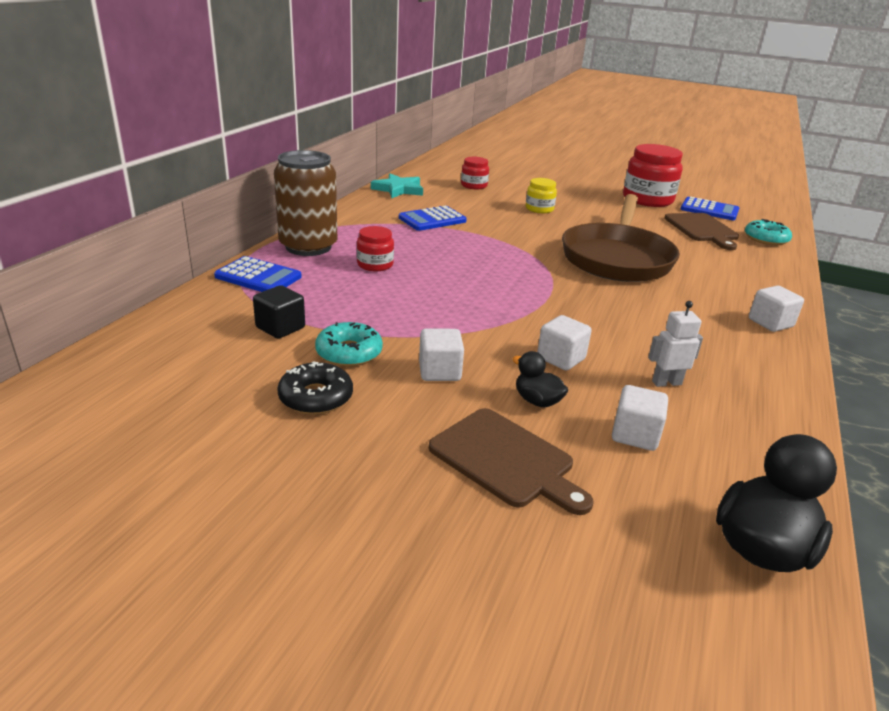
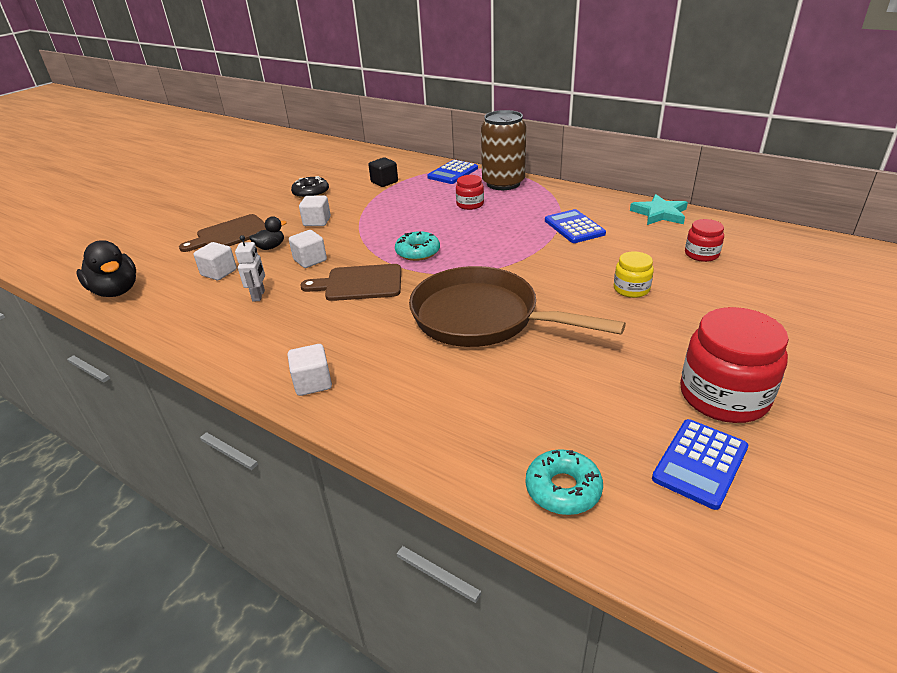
camera: 105 degrees right, 5 degrees up
turquoise donut [315,322,383,367] -> turquoise donut moved to [395,231,440,261]
brown cutting board [664,213,739,250] -> brown cutting board moved to [300,264,401,301]

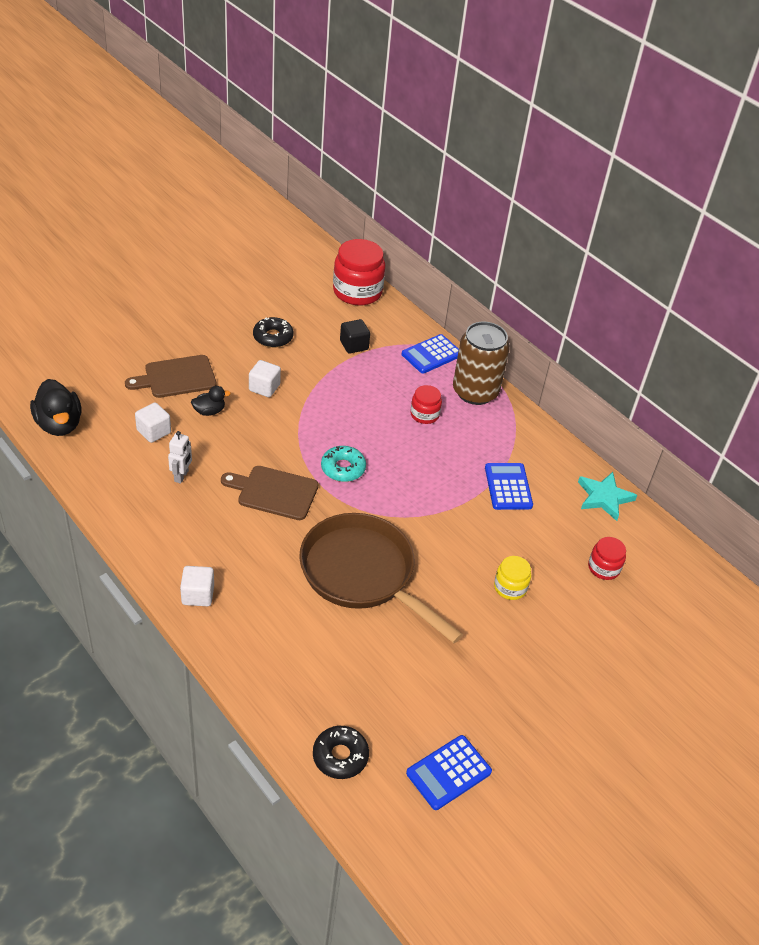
camera: 10 degrees right, 10 degrees up
white cube [289,230,327,268] -> none
turquoise donut [526,449,603,515] -> black donut [313,726,369,779]
red jar [680,307,789,423] -> red jar moved to [333,239,385,305]

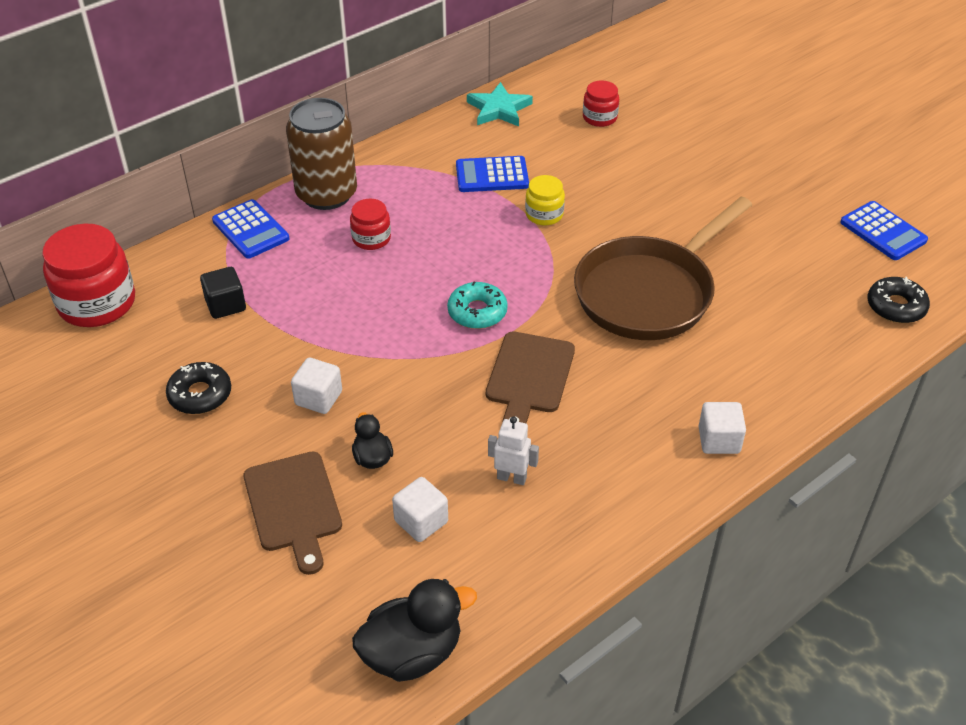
camera: 85 degrees left, 0 degrees up
yellow jar [494,556,531,600] -> yellow jar moved to [525,175,565,225]

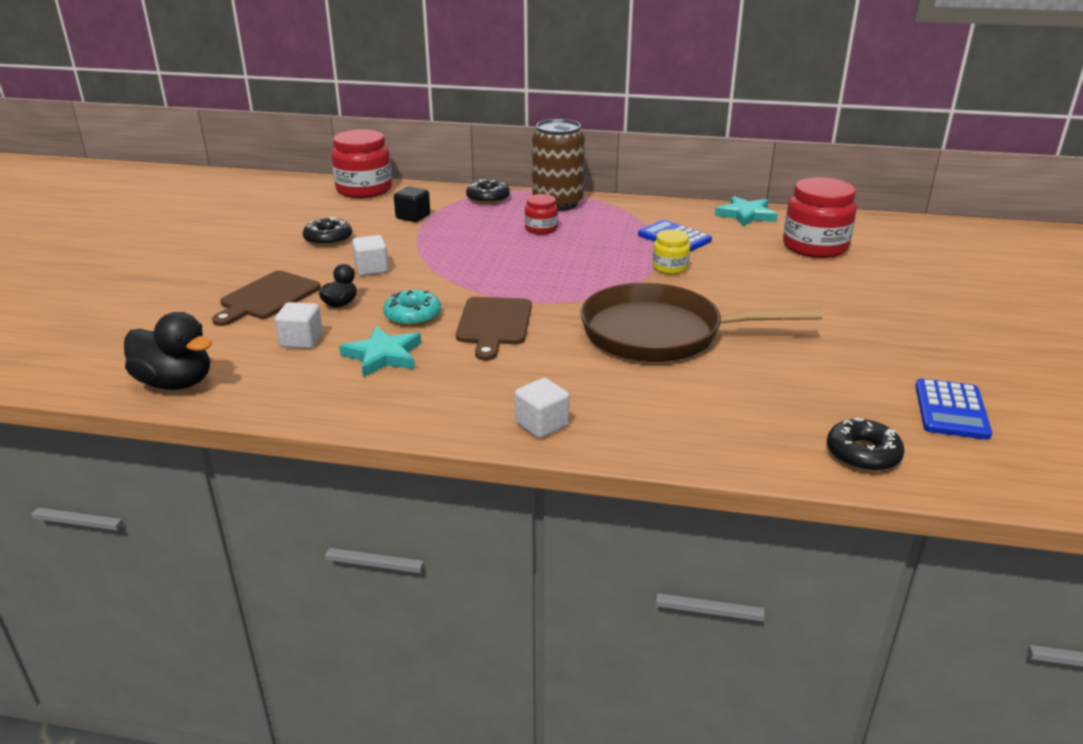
camera: 50 degrees right, 15 degrees down
blue calculator [212,199,289,259] -> black donut [466,179,510,204]
turquoise donut [447,282,508,329] -> turquoise donut moved to [383,290,441,326]
brown cutting board [486,331,575,423] -> brown cutting board turned 60 degrees counterclockwise [456,297,532,361]
white robot [488,417,539,485] -> turquoise star [339,326,421,377]
red jar [583,80,619,127] -> red jar [783,177,857,258], size x1.89

